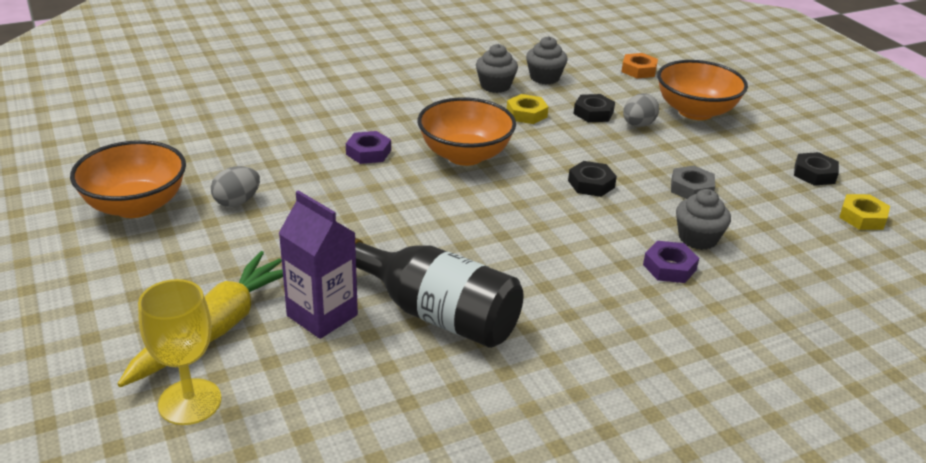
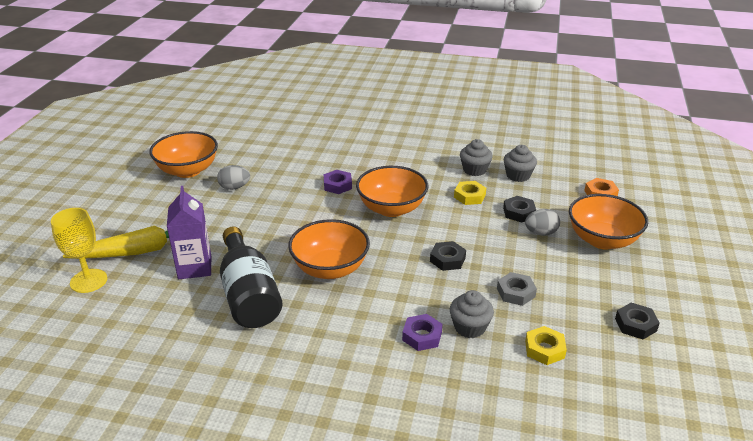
camera: 40 degrees right, 0 degrees up
yellow nut [839,194,890,230] -> yellow nut moved to [525,326,567,365]
none -> orange bowl [288,219,370,279]

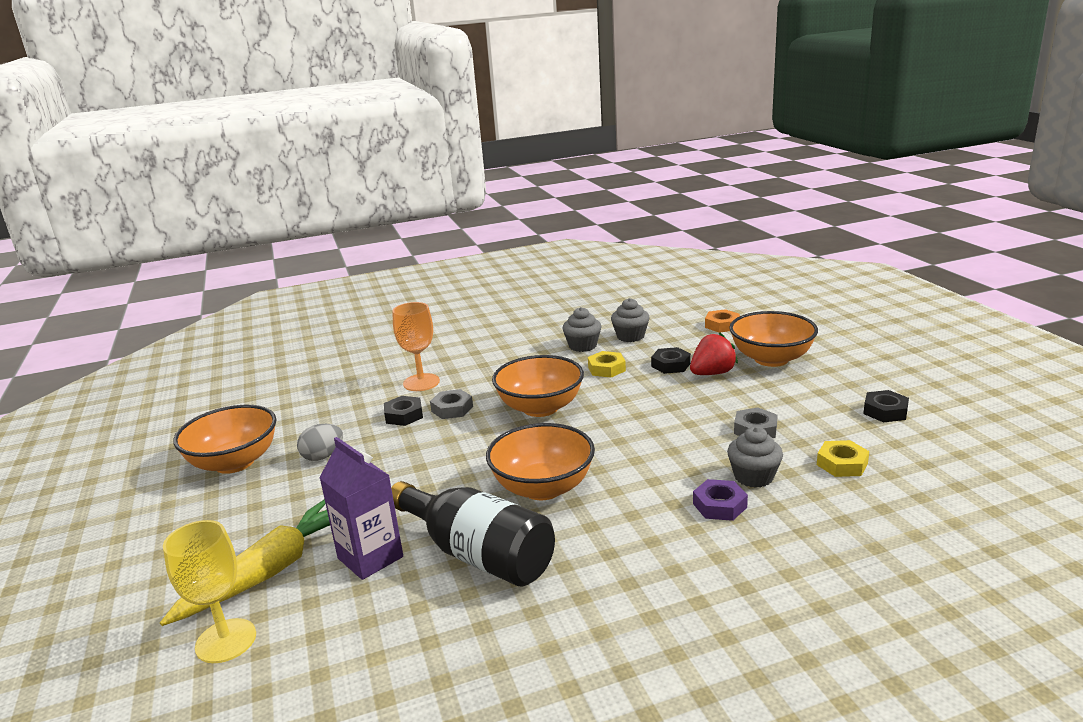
camera: 30 degrees left, 10 degrees down
purple nut [324,170,352,194] -> grey nut [430,389,473,419]
black nut [430,241,466,271] -> black nut moved to [384,396,423,426]
grey egg [525,209,560,236] -> red strawberry [690,332,738,375]
none -> orange goblet [392,302,440,391]

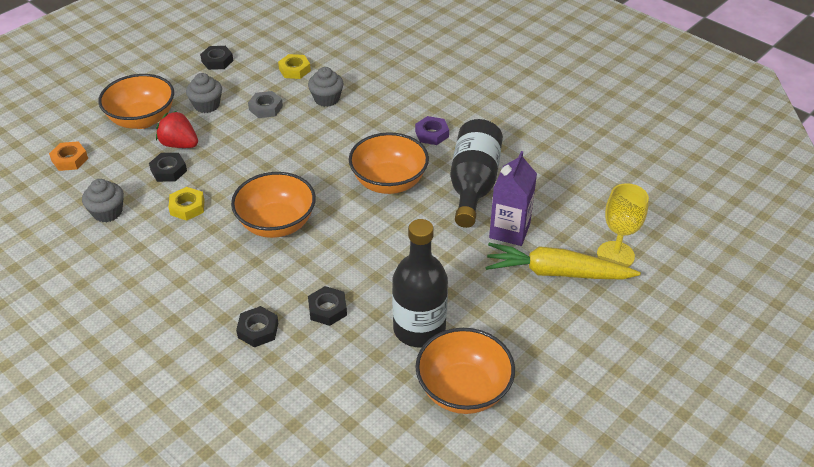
camera: 120 degrees left, 20 degrees up
grey egg [297,424,343,461] -> black bottle [392,219,448,347]
orange goblet [392,302,440,391] -> black nut [236,306,278,347]
grey nut [430,389,473,419] -> none
grey cupcake [562,307,601,352] -> grey cupcake moved to [186,73,222,113]
purple nut [693,479,748,521] -> purple nut moved to [415,116,449,145]

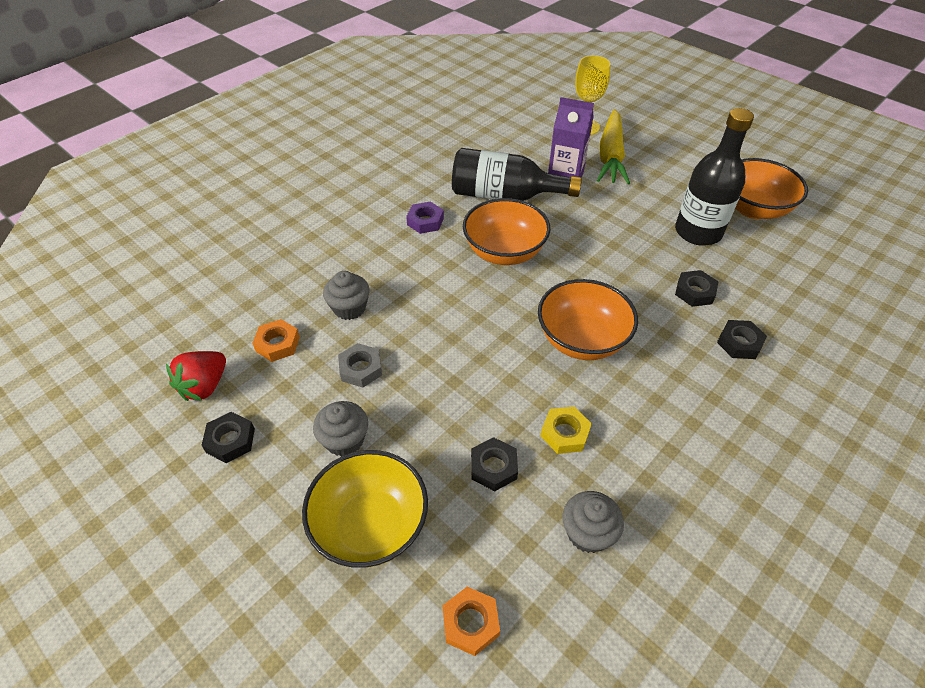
camera: 90 degrees left, 5 degrees up
orange bowl [98,74,174,129] -> yellow bowl [302,450,428,568]
red strawberry [156,111,198,148] -> red strawberry moved to [166,351,226,401]
yellow nut [278,54,311,79] -> orange nut [252,319,300,362]

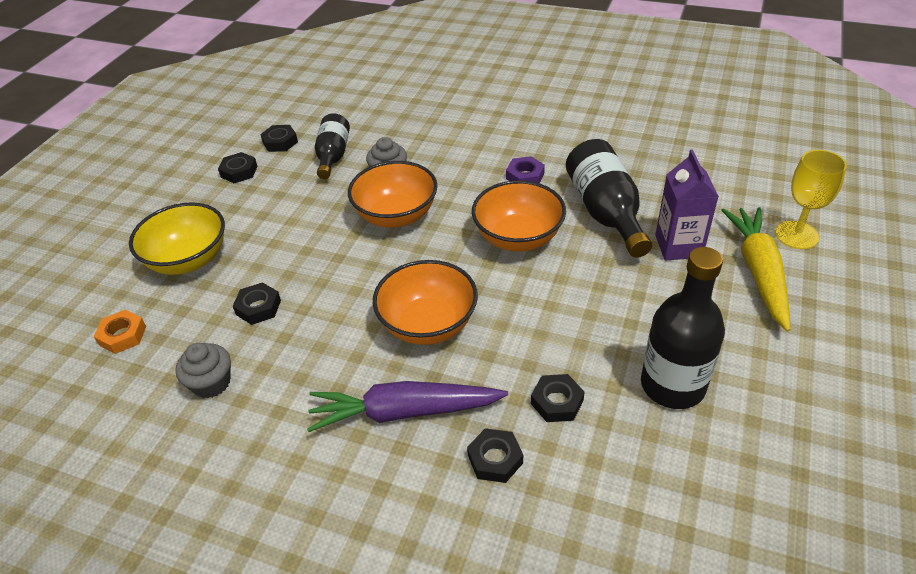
camera: 70 degrees right, 5 degrees down
red strawberry [166,351,226,401] -> black nut [260,125,298,152]
orange nut [252,319,300,362] -> black bottle [315,114,350,179]
grey cupcake [313,401,368,456] -> none
grey nut [338,343,382,388] -> none
yellow nut [541,407,592,454] -> none
yellow carrot [597,109,630,184] -> yellow carrot turned 105 degrees clockwise [722,207,790,332]
orange bowl [735,158,808,219] -> orange bowl moved to [348,161,437,228]
none -> purple carrot [307,381,508,432]

